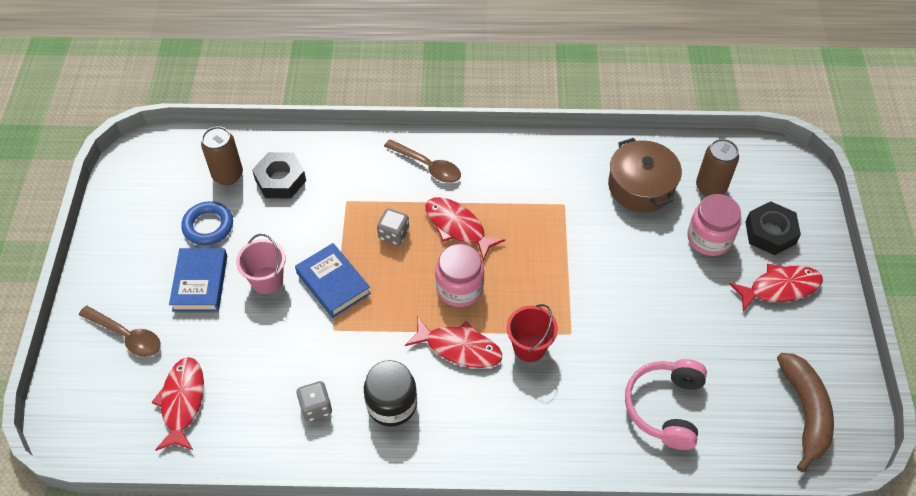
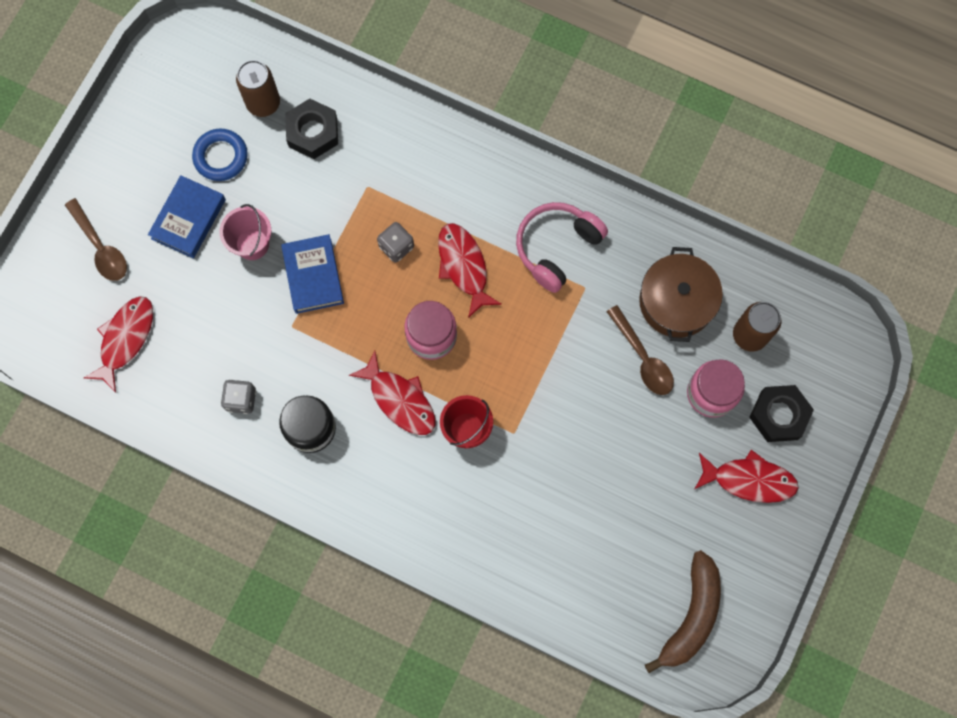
camera: 25 degrees right, 20 degrees up
brown spoon [384,139,461,183] -> brown spoon moved to [607,305,674,395]
pink headphones [625,359,707,450] -> pink headphones moved to [516,202,608,293]

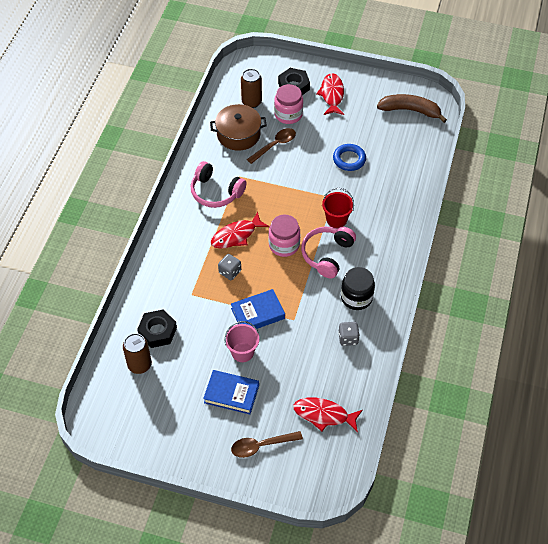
camera: 100 degrees left, 20 degrees down
brown spoon [65,198,127,281] -> brown spoon turned 150 degrees counterclockwise [231,431,303,458]
blue ring [192,129,248,181] -> blue ring moved to [333,144,366,171]
red fish [349,351,435,435] -> pink headphones [301,227,356,279]

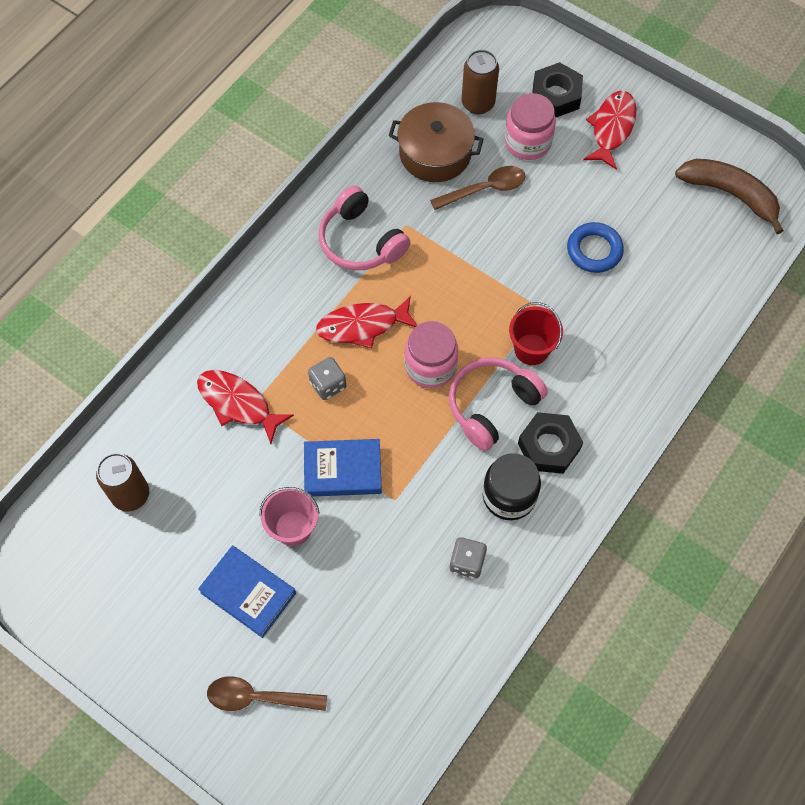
camera: 20 degrees right, 10 degrees up
black nut [137,310,177,348] -> black nut moved to [518,412,583,474]
red fish [293,397,363,433] -> red fish moved to [197,370,294,444]

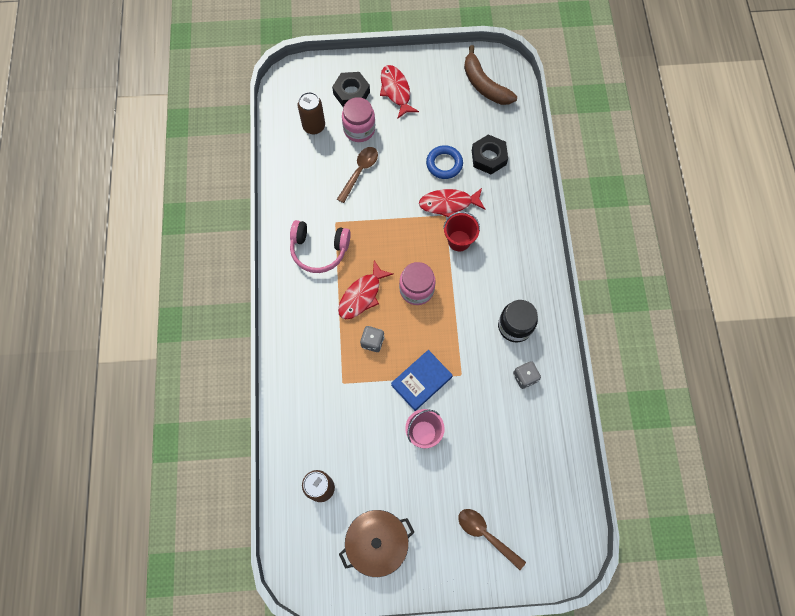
camera: 40 degrees left, 5 degrees up
red fish [197,370,294,444] -> red fish moved to [419,188,485,217]
blue book [198,546,296,638] -> none
brown spoon [207,676,327,711] -> brown spoon turned 75 degrees clockwise [458,509,526,570]
brown pot [389,102,484,182] -> brown pot moved to [339,510,414,577]
pink headphones [449,357,548,451] -> none
black nut [518,412,583,474] -> black nut moved to [472,134,508,174]
brown banana [675,159,784,234] -> brown banana turned 120 degrees counterclockwise [464,45,517,105]

